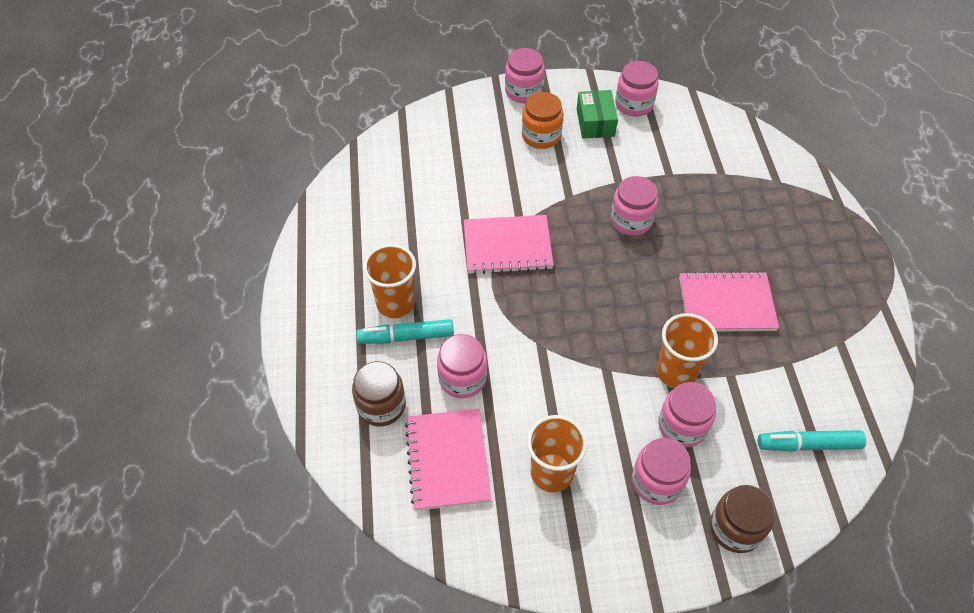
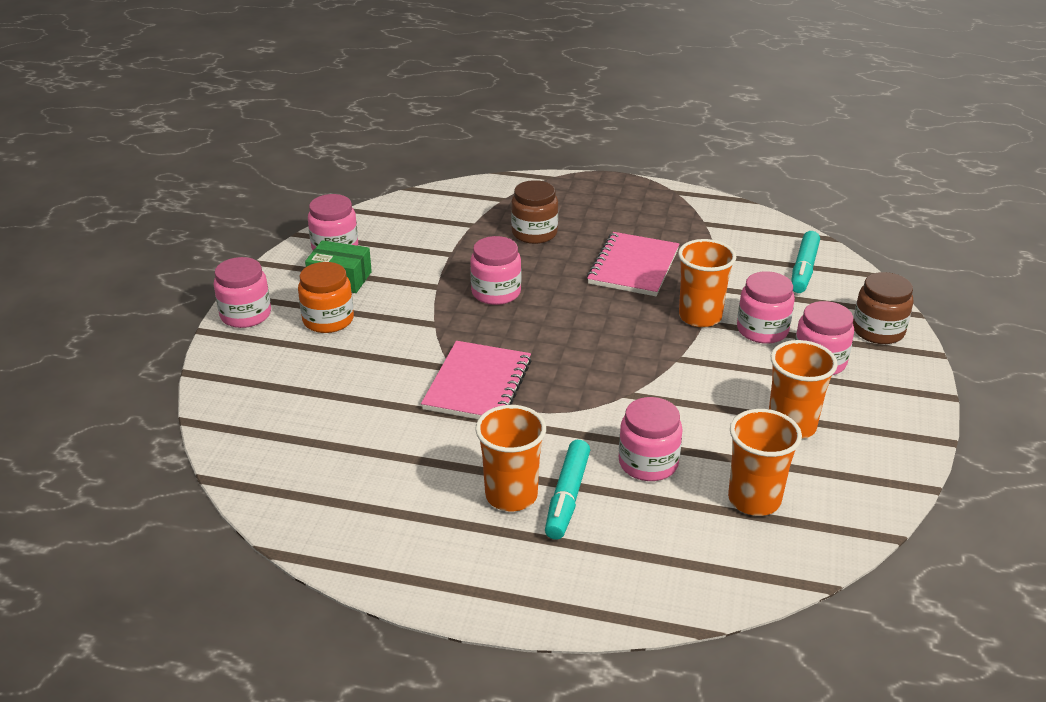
camera: 70 degrees left, 20 degrees down
brown jar [352,361,406,426] -> brown jar moved to [511,180,558,244]
pink notebook [405,409,491,511] -> orange cup [728,409,802,516]

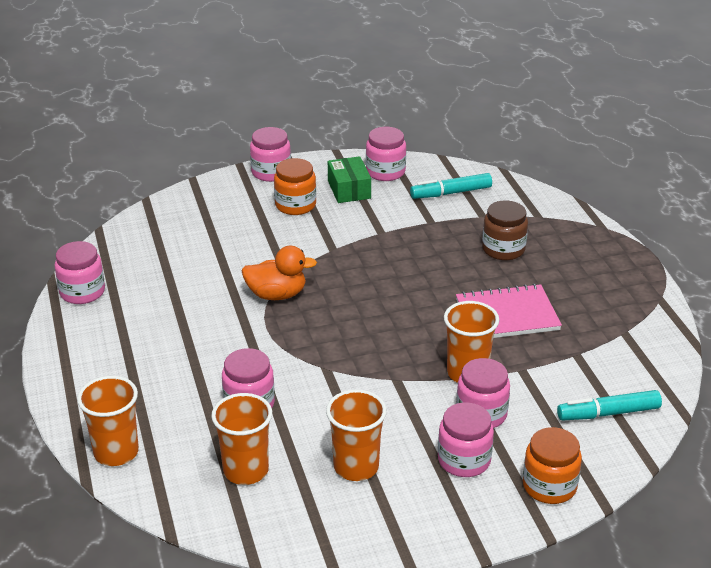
camera: 60 degrees right, 0 degrees up
pink notebook [421,341,532,419] -> orange duck [241,246,317,300]
pink jar [470,236,521,305] -> pink jar moved to [55,241,105,304]
orange cup [475,405,546,511] -> orange cup moved to [77,376,139,466]
turquoise marker [545,440,590,540] -> turquoise marker moved to [410,173,492,199]
brown jar [853,272,913,344] -> orange jar [523,427,582,504]

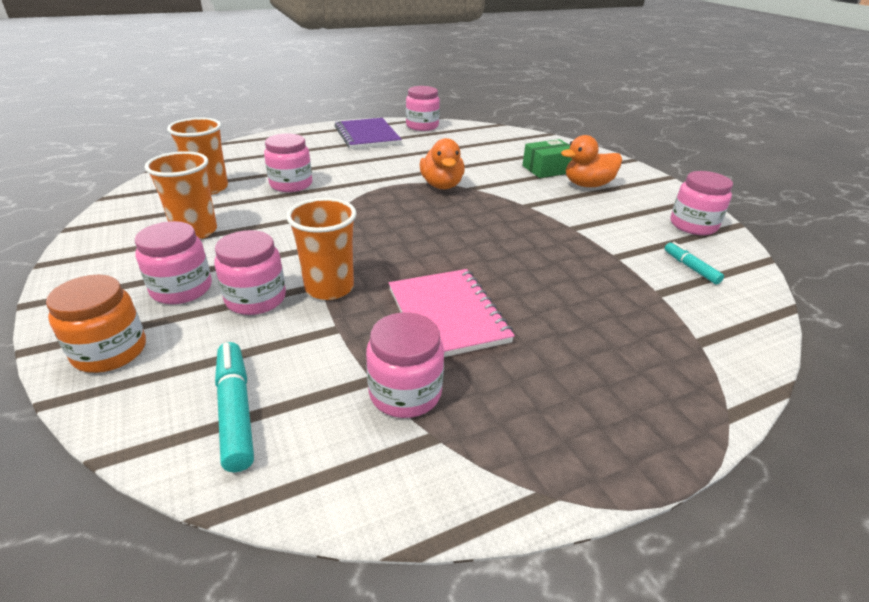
camera: 80 degrees right, 0 degrees up
orange cup [77,376,139,466] -> none
pink jar [250,127,291,182] -> pink jar moved to [366,312,444,418]
orange jar [274,158,316,215] -> orange duck [561,135,622,187]
green box [328,156,371,203] -> green box moved to [522,139,572,178]
turquoise marker [410,173,492,199] -> turquoise marker [665,242,724,284], size x0.62
brown jar [482,200,528,261] -> none
none -> purple notebook [335,118,402,149]

